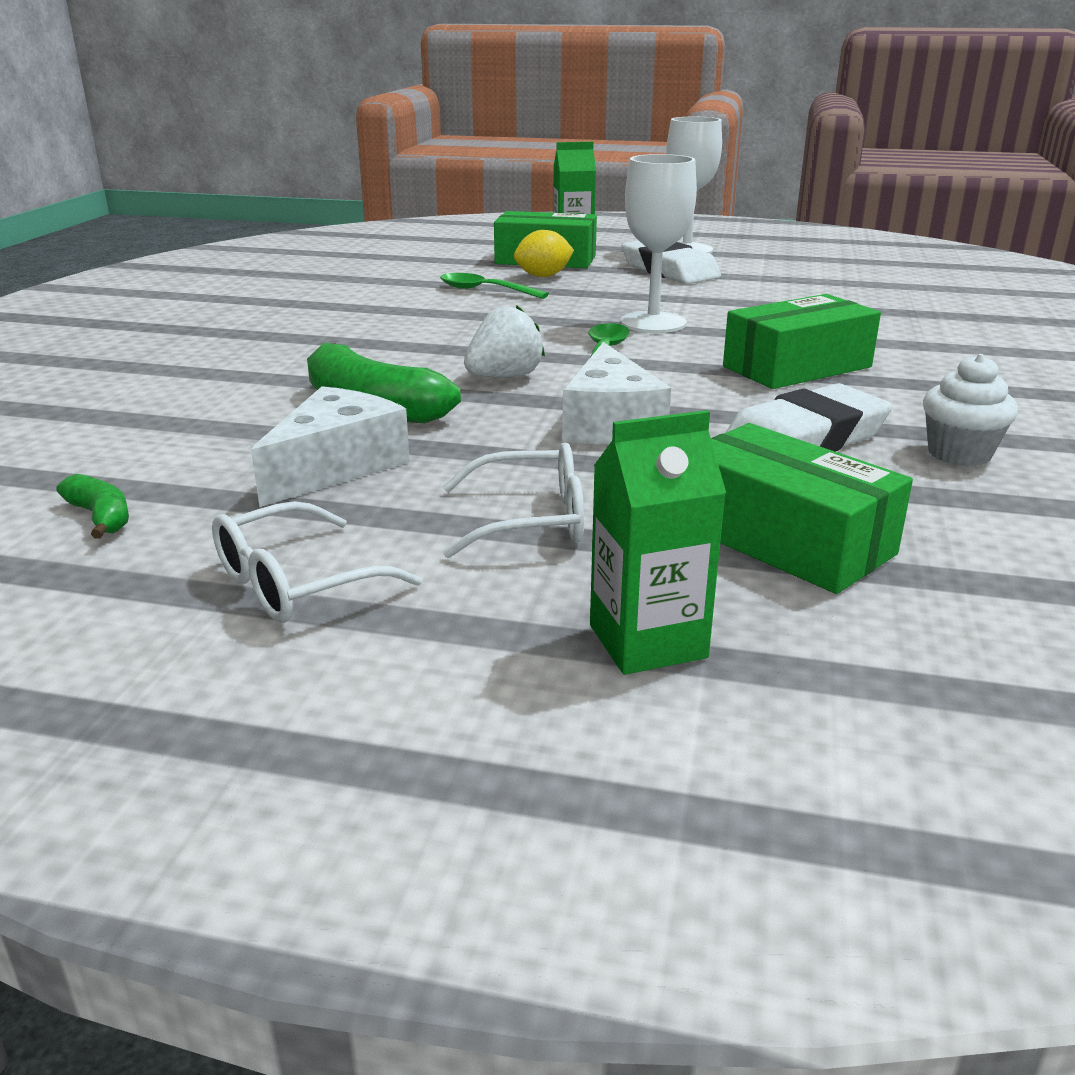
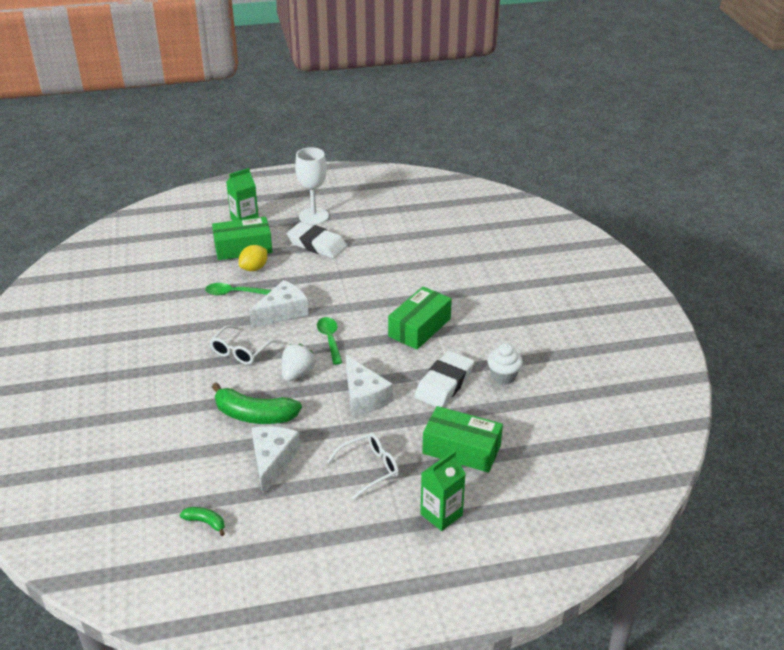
camera: 25 degrees left, 10 degrees up
white glasses [212,501,422,623] -> white glasses moved to [209,325,277,365]
white goblet [620,154,697,333] -> none
none -> white cheese [249,280,308,328]

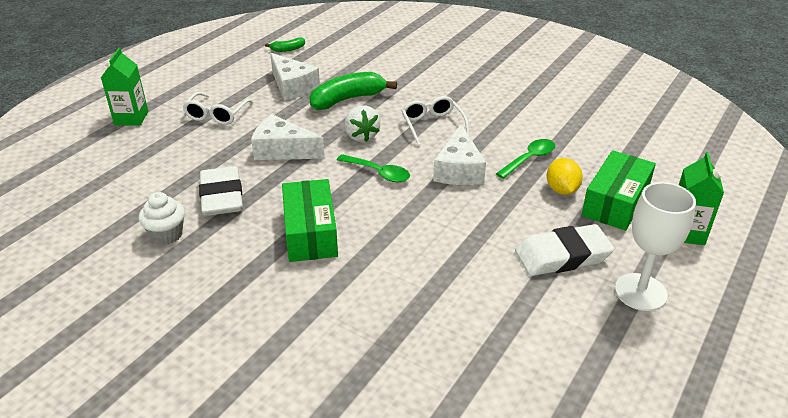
camera: 135 degrees right, 0 degrees up
green box [422,406,503,473] -> none

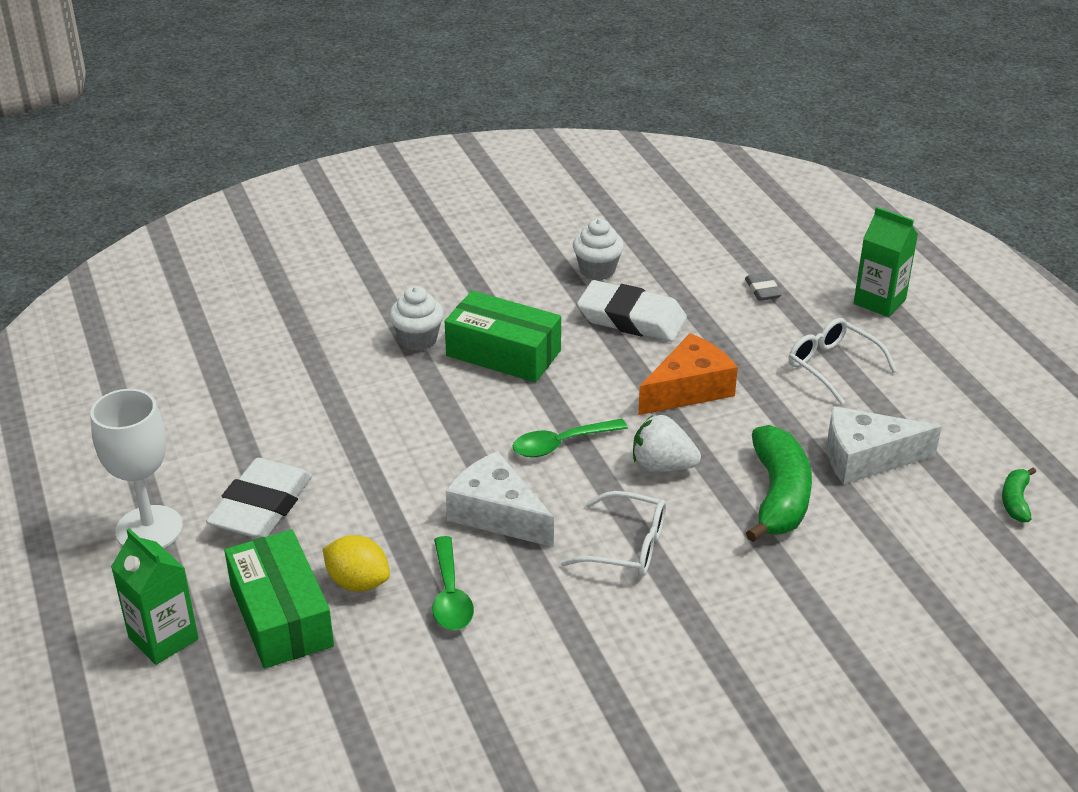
camera: 125 degrees right, 0 degrees up
white cheese [251,114,325,160] -> orange cheese [638,333,738,415]
none -> white cupcake [389,286,444,351]
none -> grey eraser [745,273,782,301]

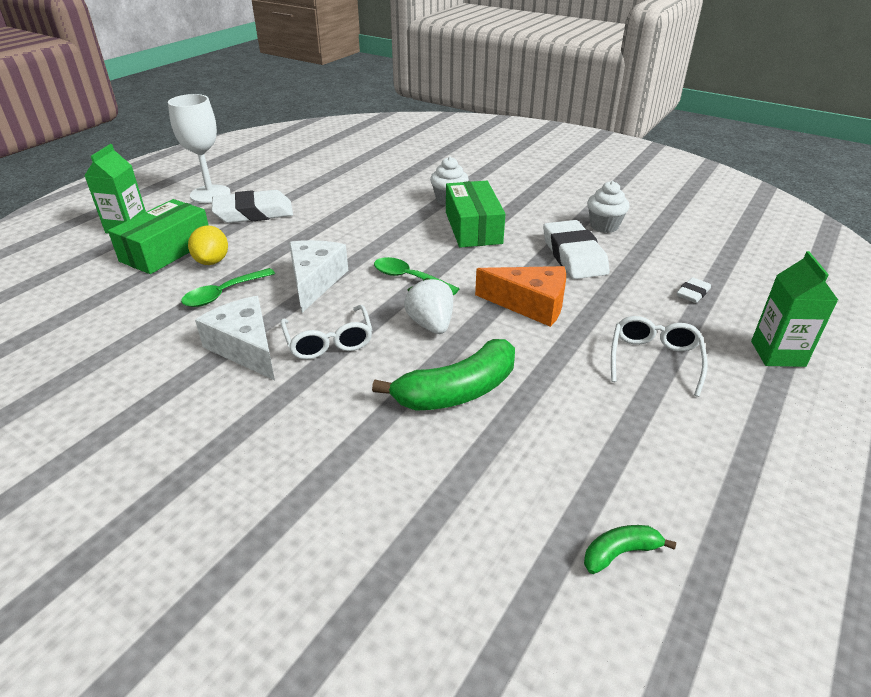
camera: 55 degrees right, 0 degrees up
grey eraser [745,273,782,301] -> white eraser [676,277,711,303]
white cheese [827,406,942,484] -> white cheese moved to [195,296,275,380]

